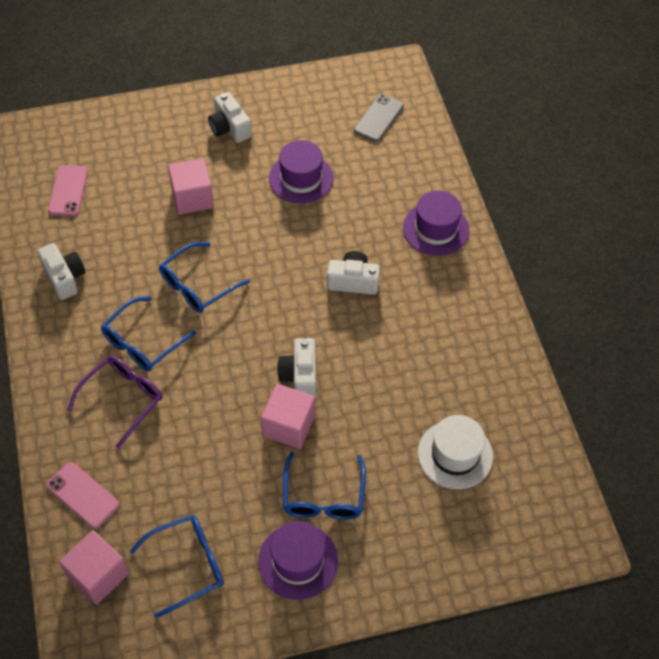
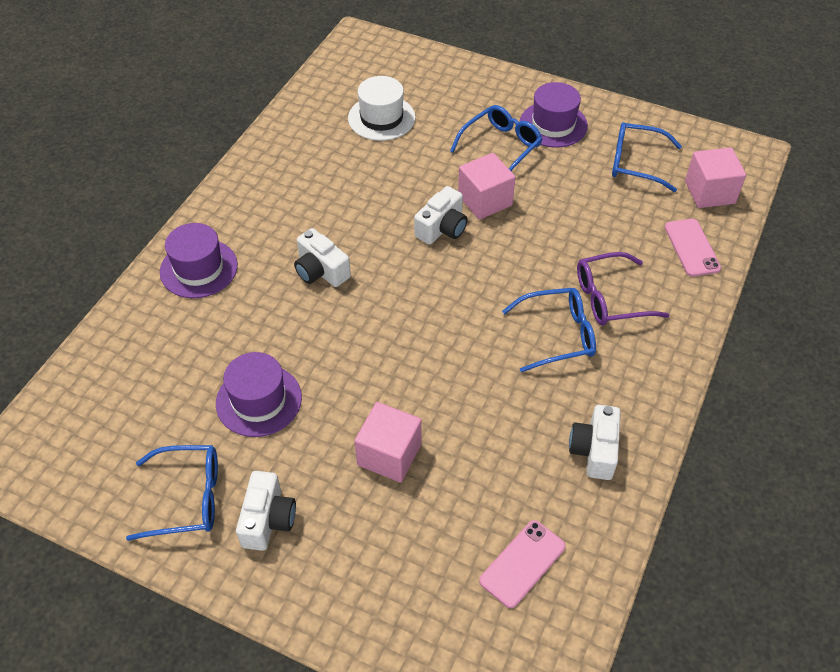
camera: 140 degrees left, 5 degrees down
blue glasses [159,242,250,313] -> blue glasses moved to [126,445,218,541]
grey phone [354,94,404,142] -> none

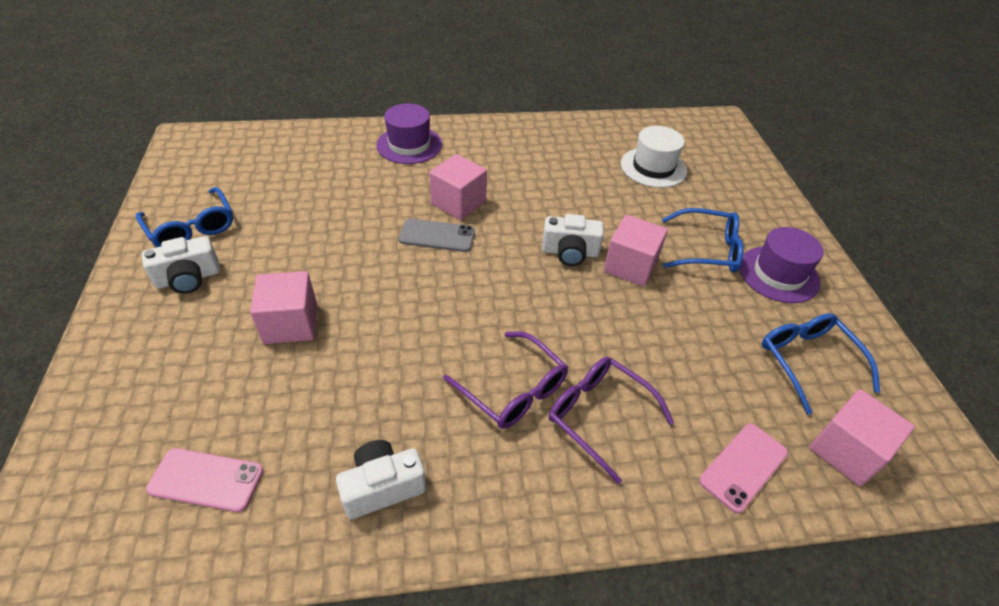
camera: 55 degrees right, 5 degrees down
purple hat [216,352,302,437] -> none
white camera [294,228,351,287] -> pink cube [429,154,487,220]
blue glasses [502,288,596,372] -> purple glasses [443,331,568,429]
none -> grey phone [399,219,475,252]

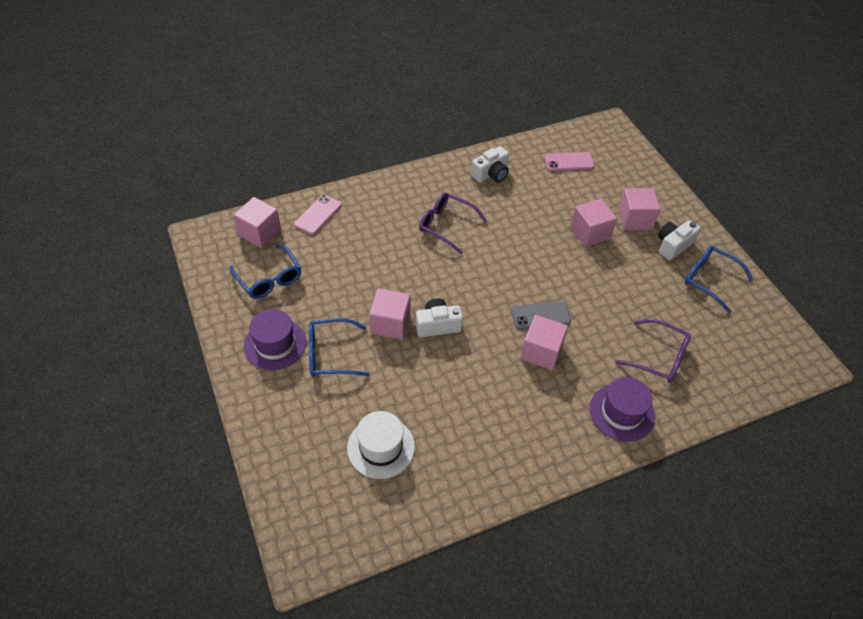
camera: 165 degrees right, 5 degrees up
purple glasses [549,357,674,484] -> purple glasses moved to [615,319,691,383]
none -> pink cube [618,188,660,230]

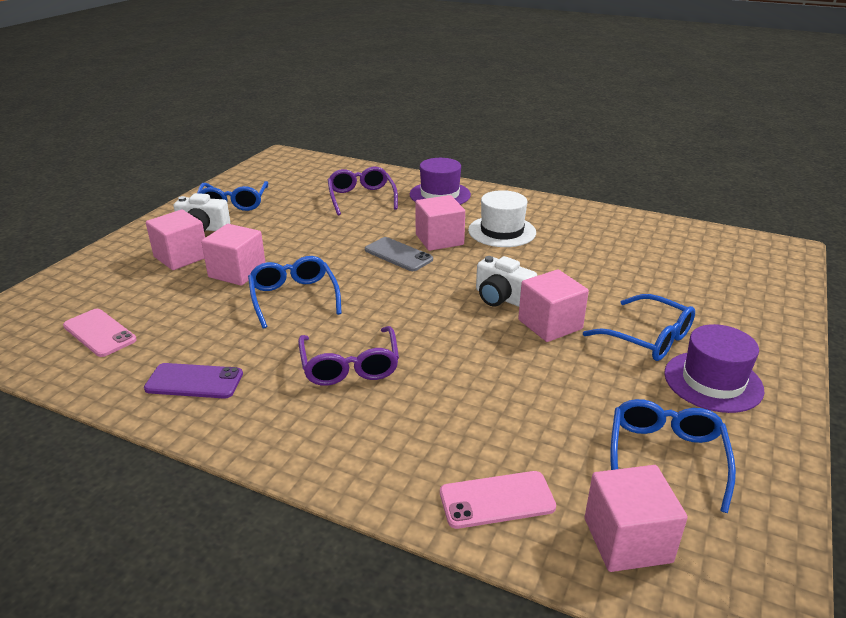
camera: 130 degrees left, 20 degrees down
white hat [347,411,415,479] -> white hat moved to [468,190,536,247]
white camera [471,146,509,183] -> purple phone [144,363,243,399]
none -> blue glasses [248,256,342,329]

